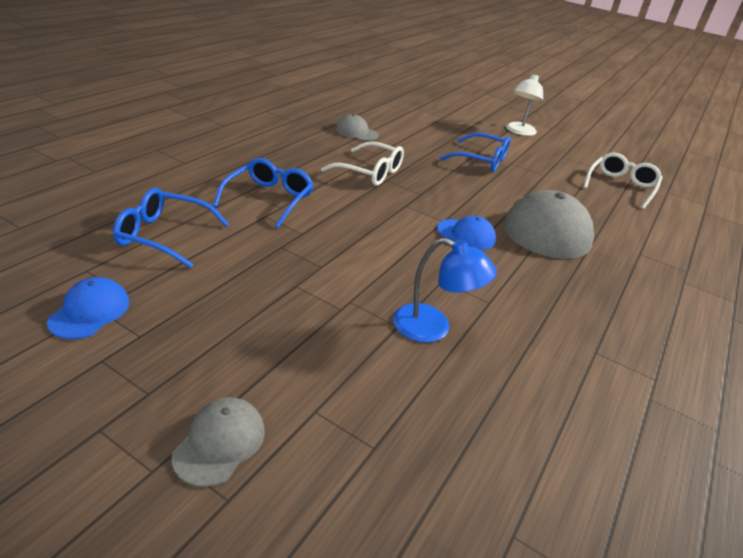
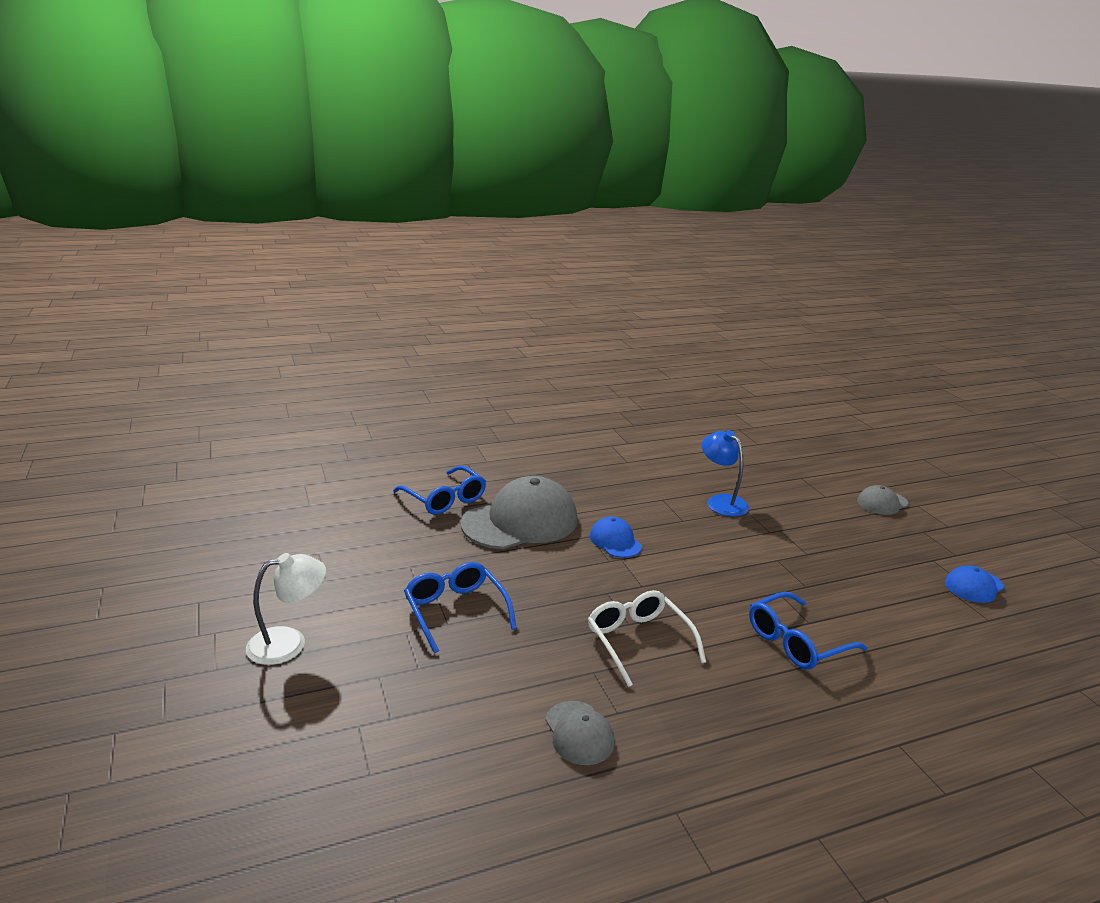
camera: 140 degrees left, 10 degrees down
blue glasses [113,188,229,268] -> blue glasses moved to [393,466,486,515]
white glasses [583,152,662,209] -> none

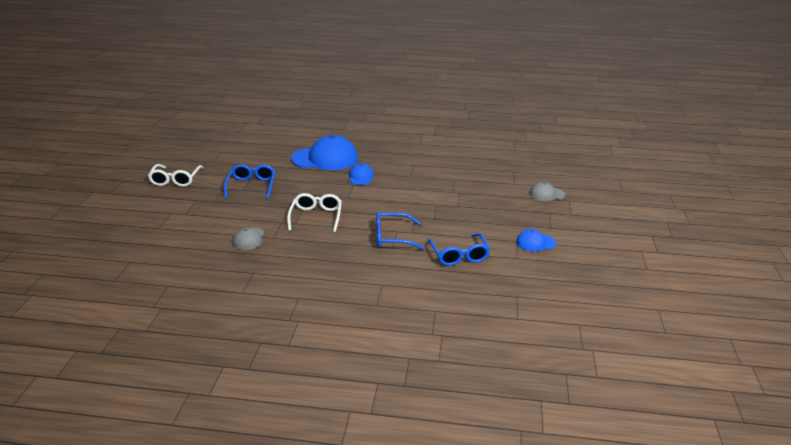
camera: 30 degrees right, 5 degrees up
white lamp [246,553,326,665] -> white glasses [148,164,204,187]
blue glasses [393,466,486,515] -> blue glasses moved to [428,233,490,266]
grey cap [461,476,578,549] -> blue cap [291,135,358,170]
blue lamp [702,430,749,517] -> none

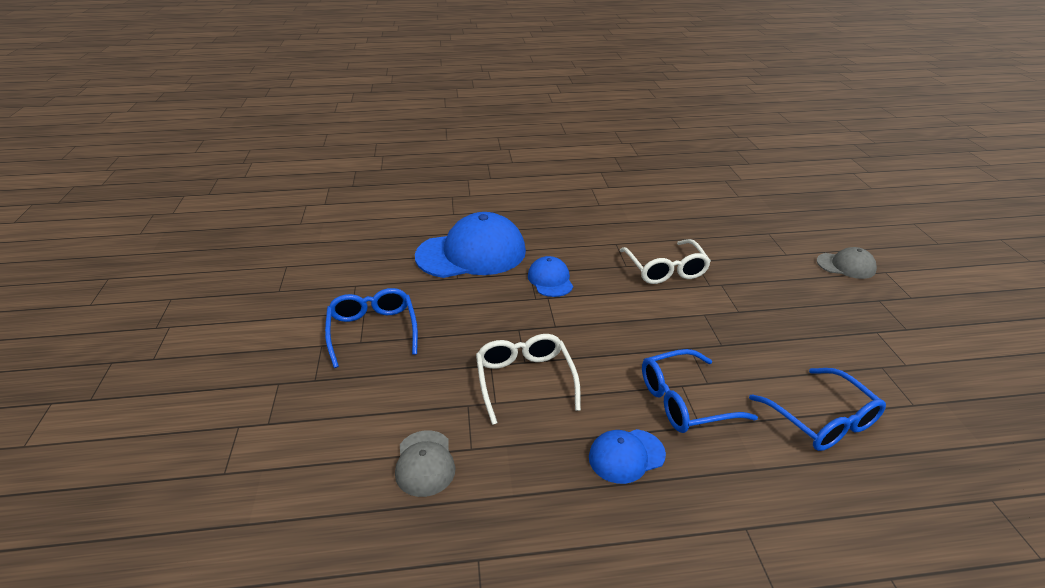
camera: 15 degrees left, 5 degrees up
white glasses [148,164,204,187] -> white glasses moved to [620,239,711,284]
blue cap [516,229,556,252] -> blue cap moved to [589,429,666,484]
grey cap [529,182,565,201] -> grey cap turned 150 degrees counterclockwise [817,247,877,279]

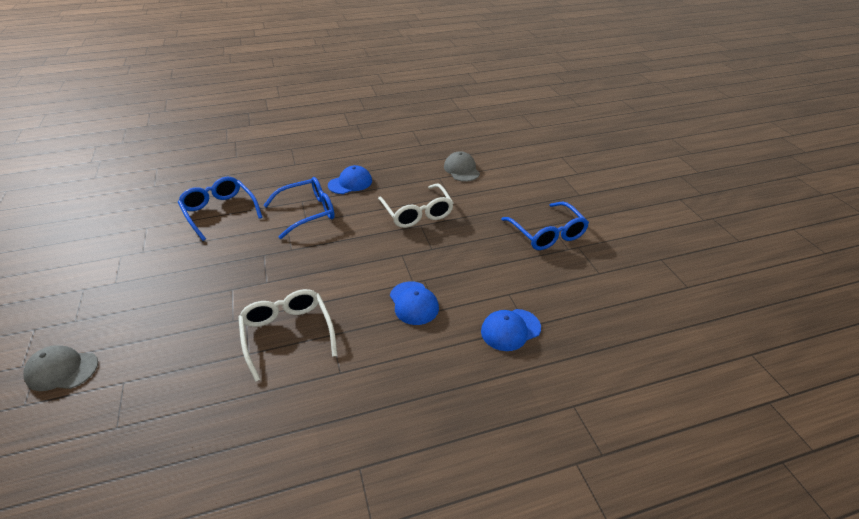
camera: 170 degrees right, 5 degrees up
blue cap [415,212,526,278] -> blue cap [481,309,541,351], size x0.48

